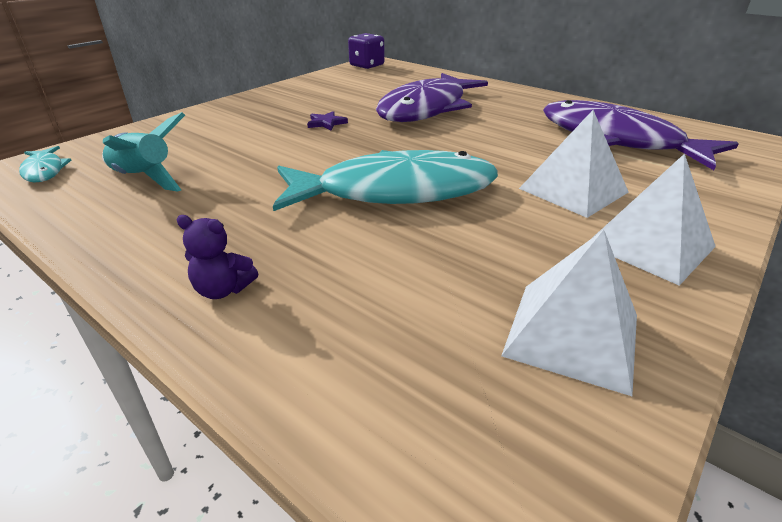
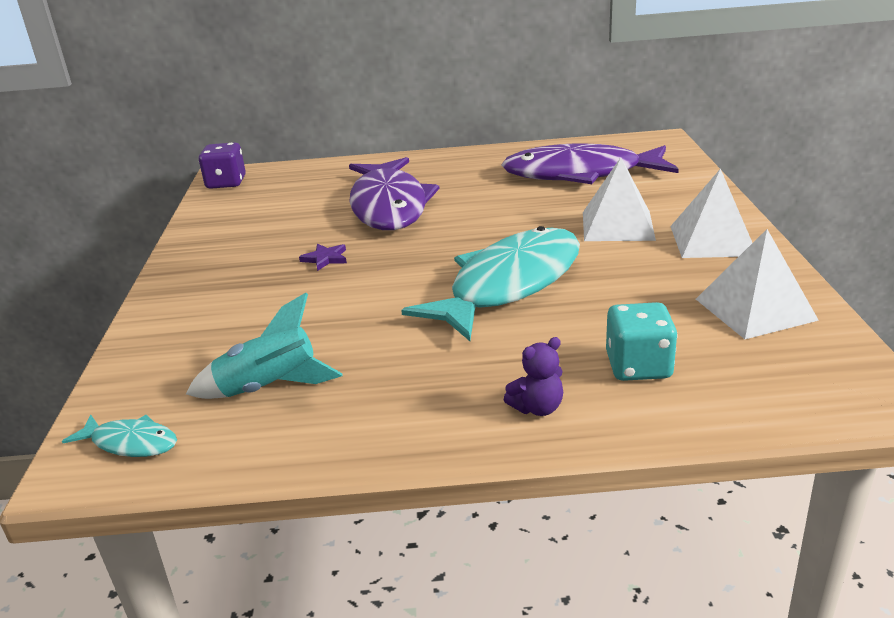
camera: 40 degrees left, 5 degrees down
none -> turquoise dice [606,302,677,381]

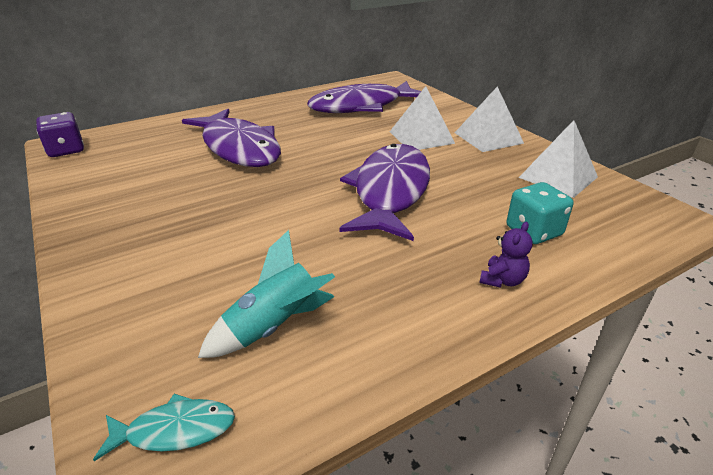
camera: 30 degrees left, 5 degrees up
purple star [299,244,347,271] -> none
turquoise fish [401,226,580,341] -> purple fish [339,144,430,241]

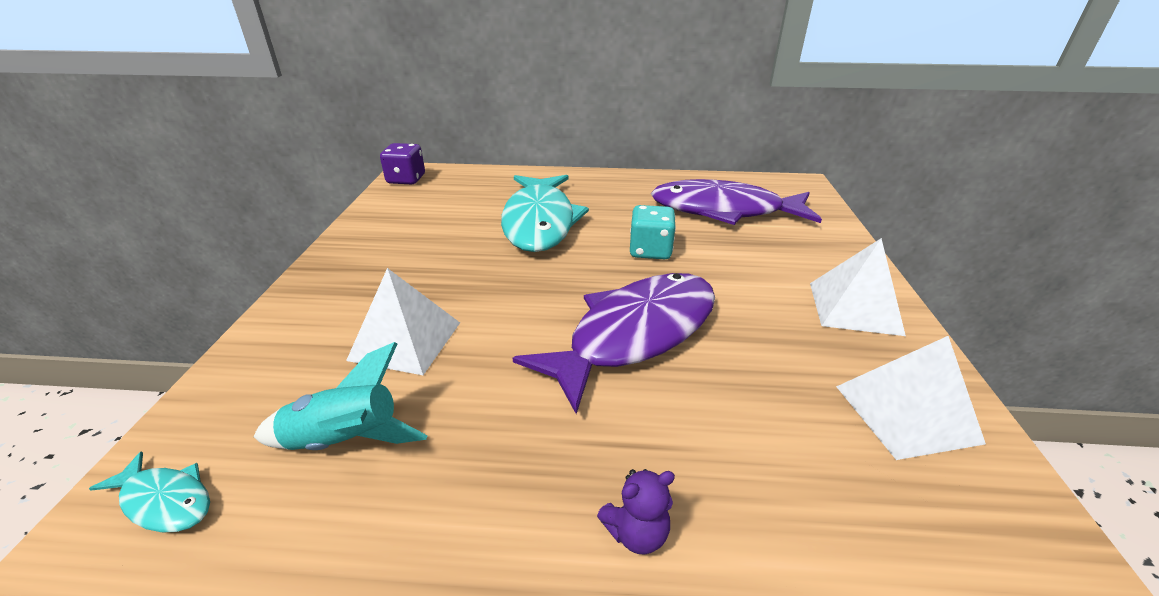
camera: 35 degrees right, 0 degrees up
purple fish [182,109,281,167] -> turquoise fish [501,175,589,252]
white pyramid [390,86,455,150] -> white pyramid moved to [346,268,460,375]
turquoise dice [507,182,574,244] -> turquoise dice moved to [630,205,676,259]

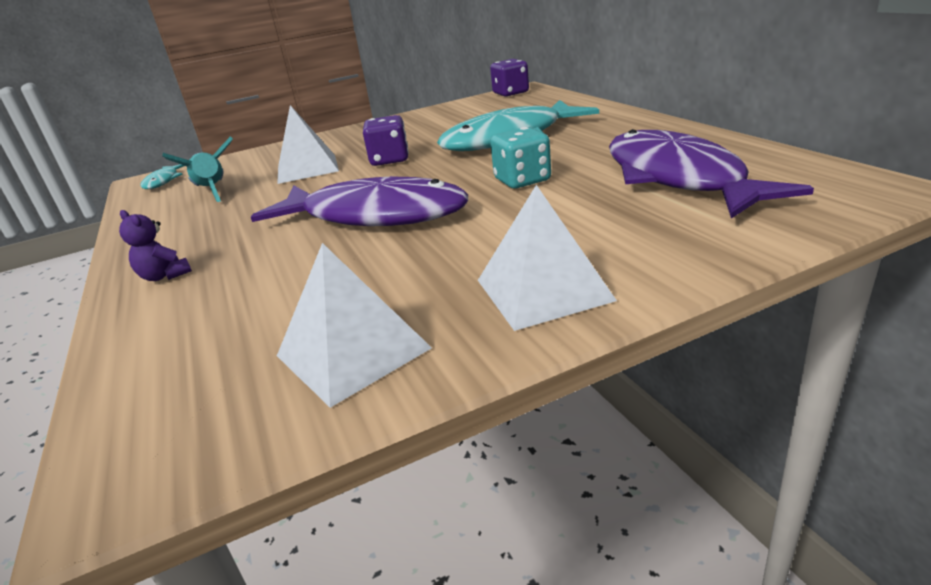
camera: 65 degrees right, 5 degrees down
none -> purple dice [363,115,408,166]

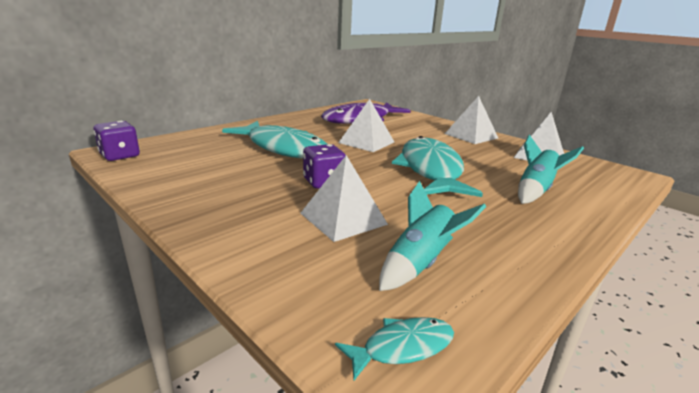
camera: 115 degrees left, 5 degrees down
purple teddy bear [119,210,192,281] -> none
purple fish [251,176,468,226] -> turquoise fish [392,136,483,197]
turquoise dice [490,127,551,188] -> white pyramid [338,99,394,152]
none -> turquoise rocket [518,135,584,204]

